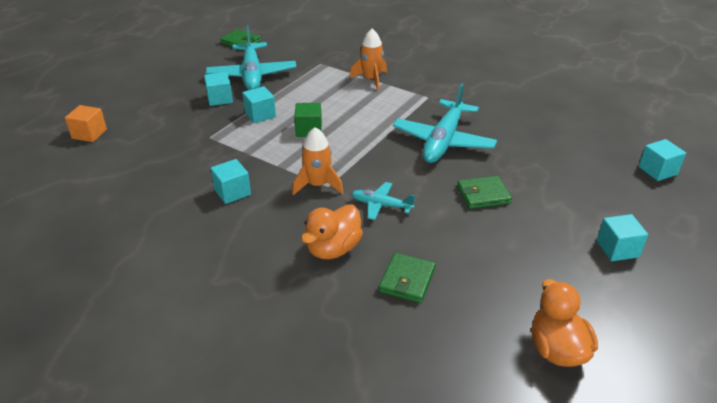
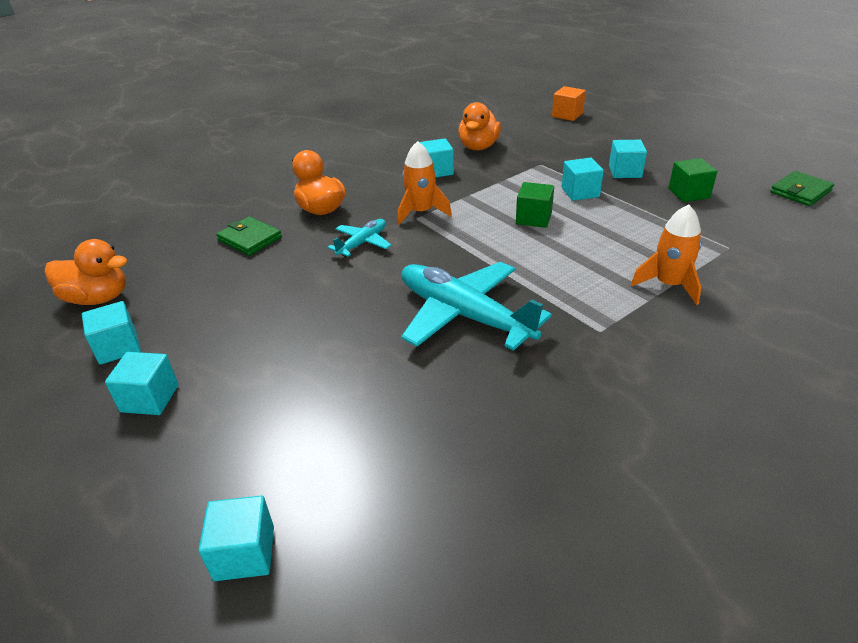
camera: 110 degrees right, 0 degrees up
turquoise plane [206,26,297,90] -> green cube [668,158,717,202]
green wallet [457,176,512,209] -> none
none -> turquoise cube [82,301,141,365]
none -> orange duck [458,102,501,151]

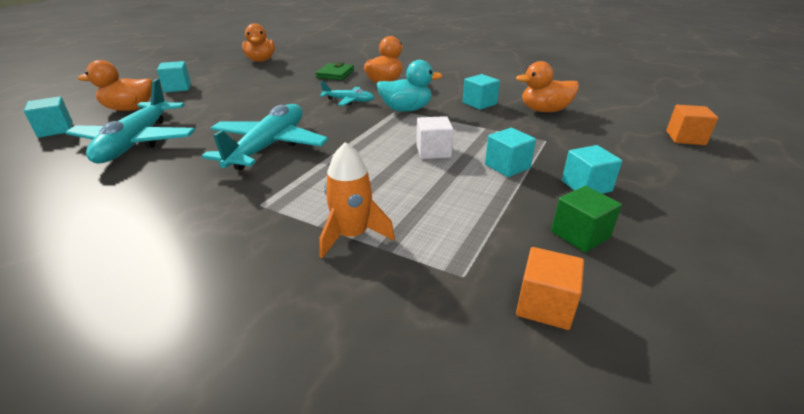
camera: 65 degrees right, 5 degrees down
turquoise cube [82,301,141,365] -> none
orange rocket [397,141,452,225] -> turquoise duck [376,60,443,112]
green cube [516,182,554,228] -> white cube [416,116,454,159]
green wallet [770,171,834,206] -> none
none -> turquoise plane [65,79,195,164]
none -> orange duck [78,60,152,111]
none -> orange cube [516,247,584,330]

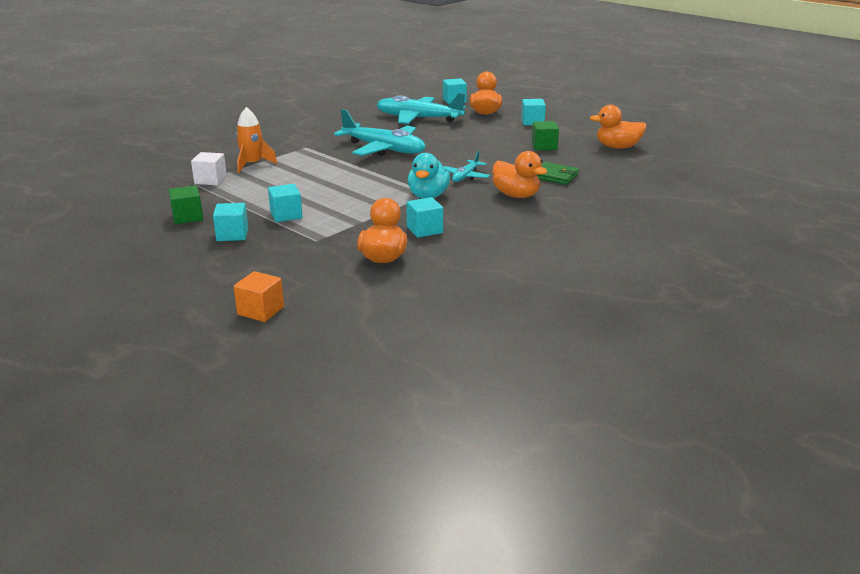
camera: 105 degrees right, 5 degrees down
white cube [416,116,454,159] -> white cube moved to [191,152,227,185]
orange cube [516,247,584,330] -> none
none -> green cube [532,121,559,150]

